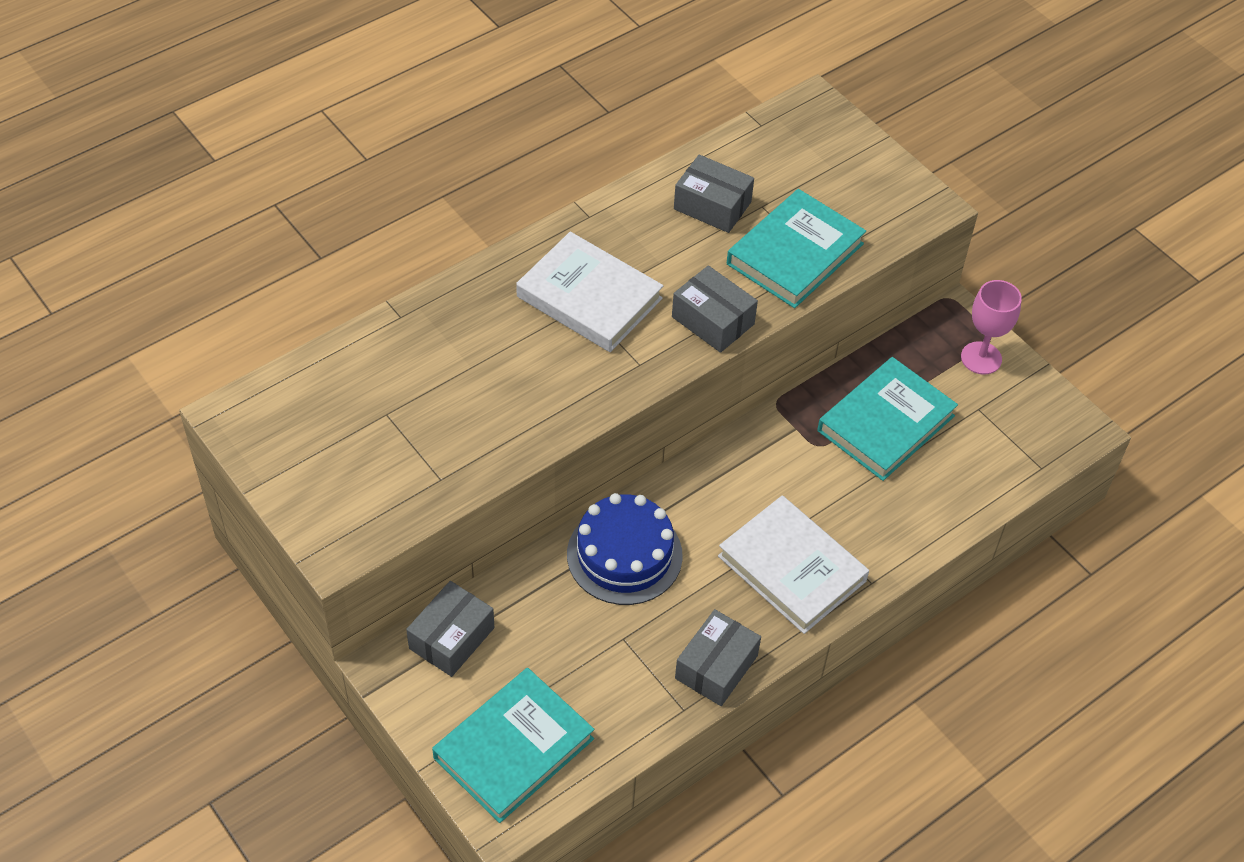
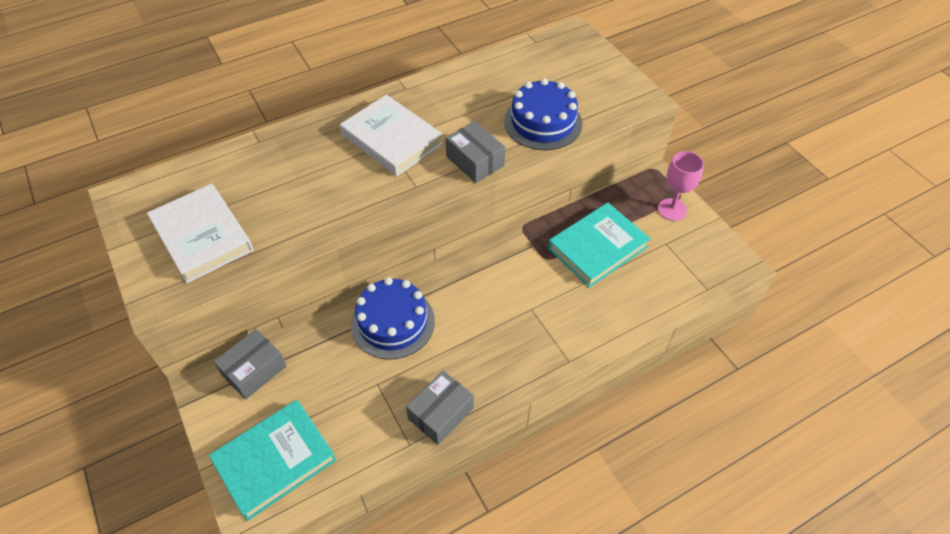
camera: 10 degrees right, 0 degrees up
grey box [674,155,754,233] -> none
white book [718,495,869,634] -> white book moved to [147,184,253,283]
turquoise book [727,189,866,308] -> blue cake [504,78,582,150]

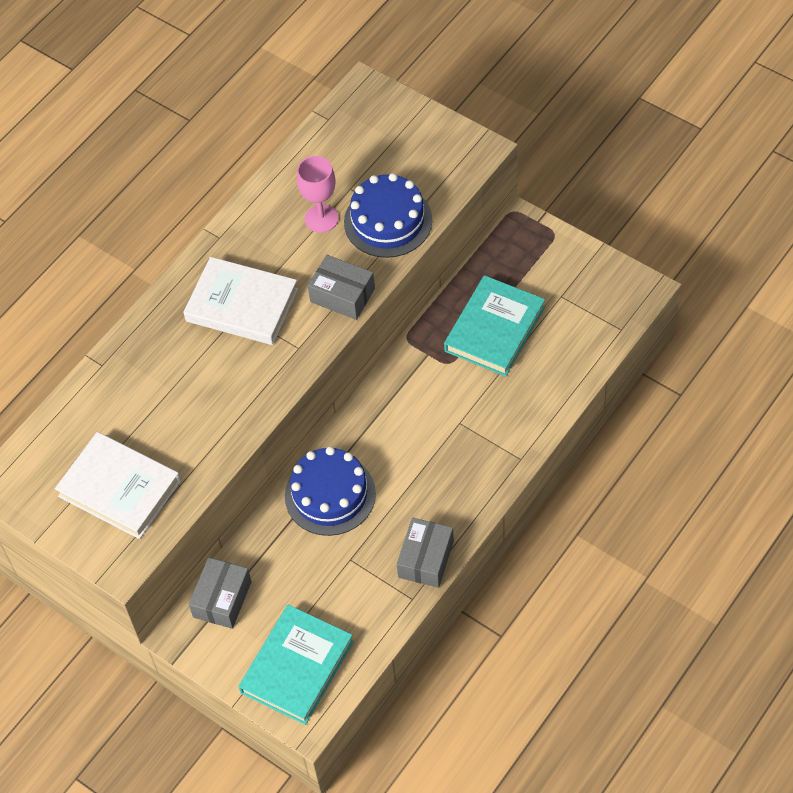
camera: 20 degrees left, 5 degrees up
pink goblet [658,151,704,221] -> pink goblet moved to [297,156,339,233]

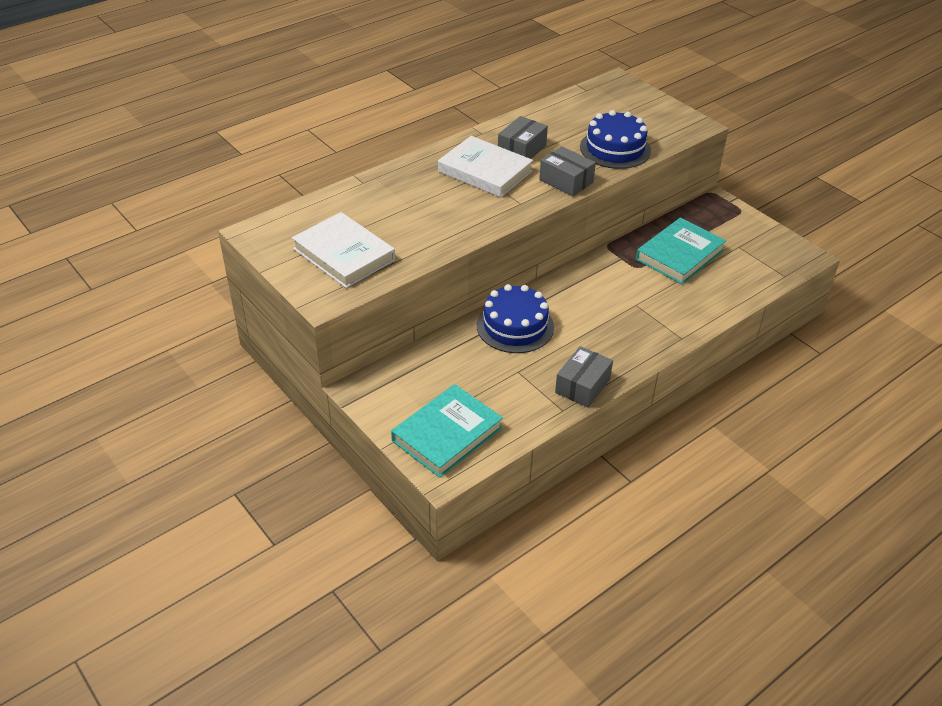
camera: 10 degrees right, 15 degrees down
grey box [189,557,252,629] -> grey box moved to [498,116,548,159]
pink goblet [297,156,339,233] -> none

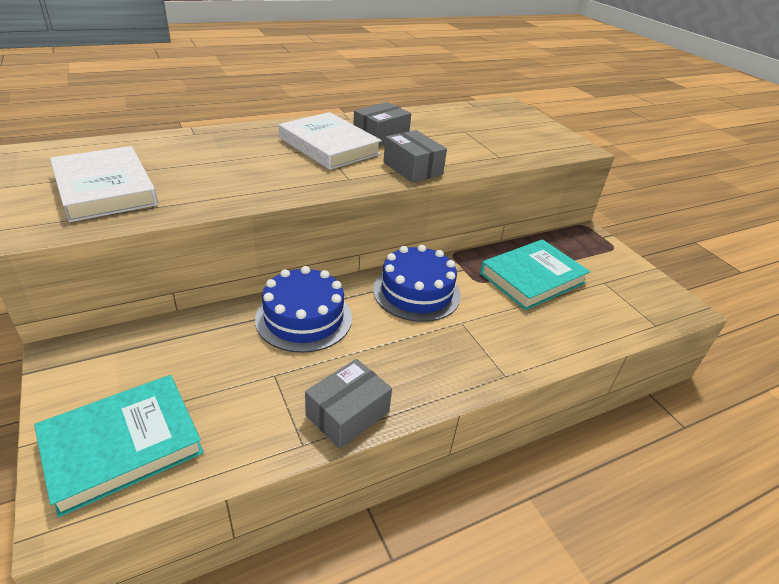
camera: 10 degrees right, 5 degrees down
blue cake [580,110,651,169] -> blue cake moved to [373,245,461,322]

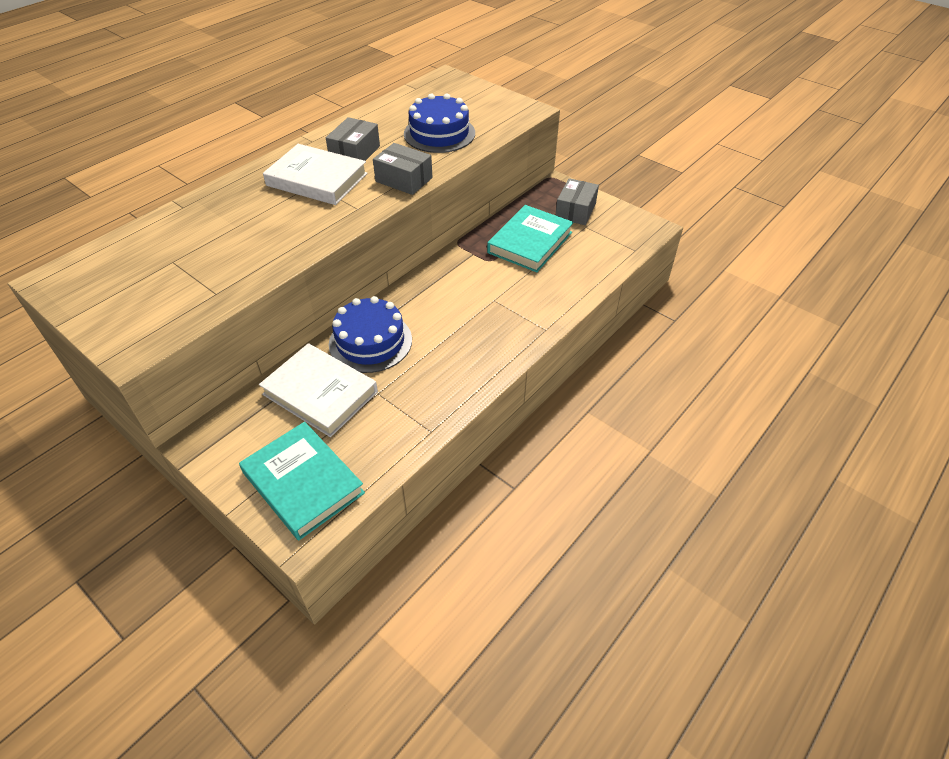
camera: 20 degrees left, 10 degrees up
turquoise book [34,375,204,517] -> turquoise book turned 75 degrees counterclockwise [239,422,365,540]
white book [50,146,158,222] -> white book moved to [259,343,378,437]
grey box [305,359,392,449] -> grey box moved to [556,178,599,225]
blue cake [373,245,461,322] -> blue cake moved to [404,93,475,153]

